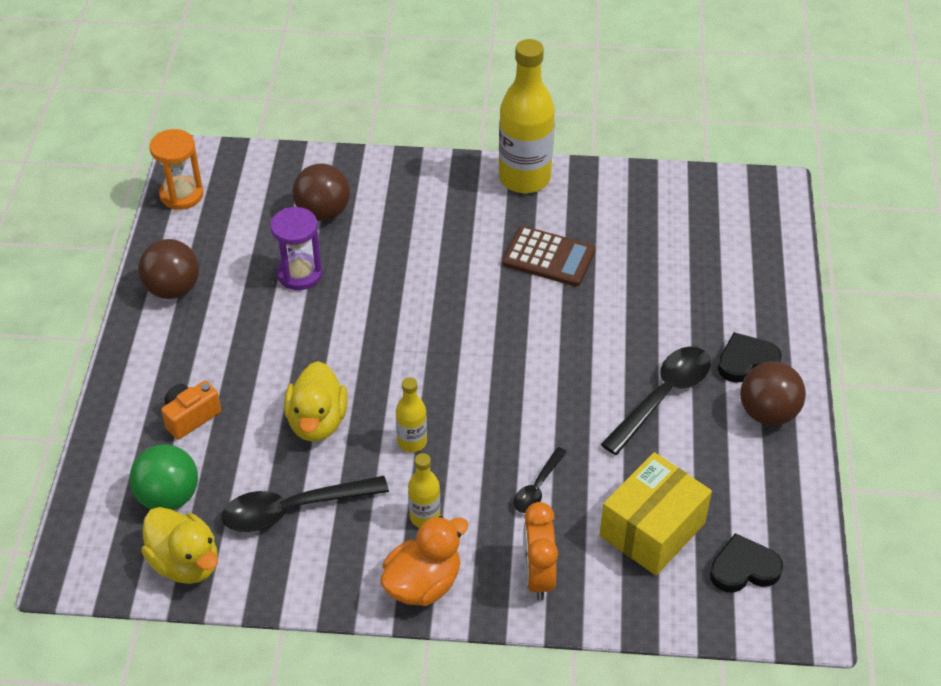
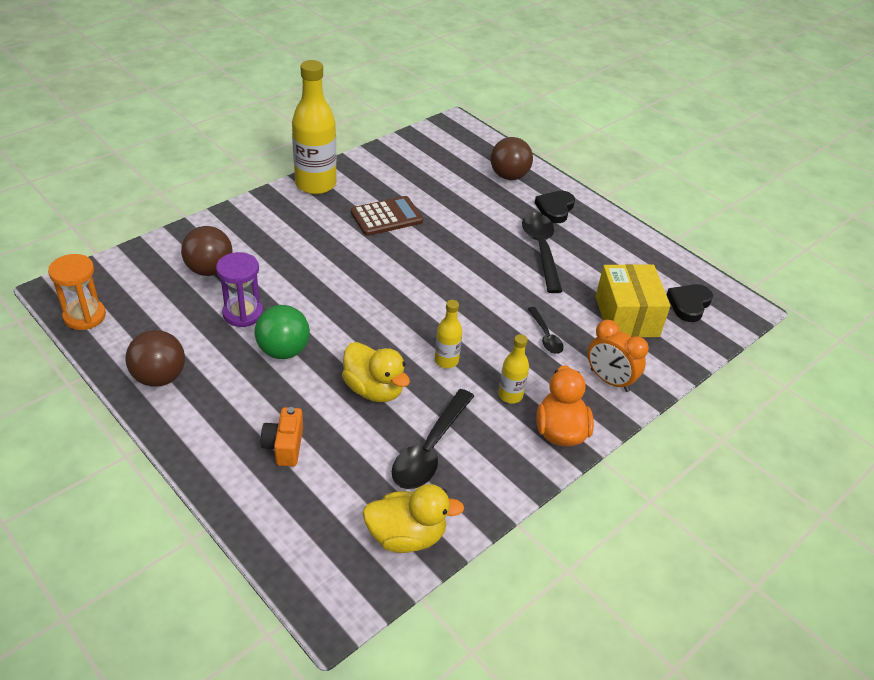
camera: 50 degrees left, 5 degrees down
green ball [130,444,198,510] -> green ball moved to [255,305,310,359]
brown ball [740,362,806,426] -> brown ball moved to [490,137,533,180]

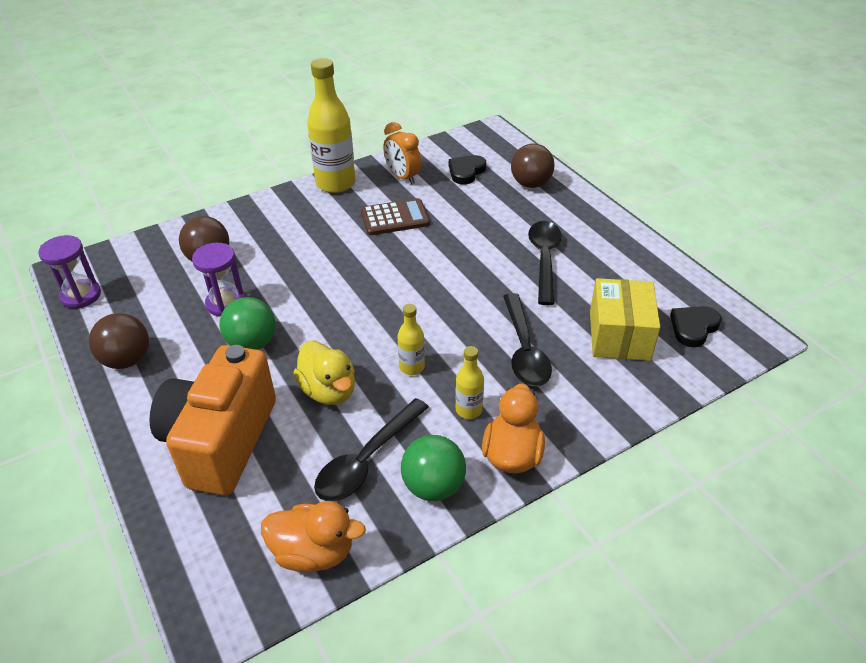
camera: 15 degrees right, 0 degrees up
orange hourglass [48,254,106,330] -> purple hourglass [38,235,101,309]
orange camera [261,407,303,466] -> orange camera [149,345,276,496], size x2.39
yellow duck [362,484,464,553] -> orange duck [261,501,366,572]
black spoon [528,307,564,354] -> black spoon [503,293,552,386], size x1.81
black heart [535,191,575,223] -> black heart moved to [449,155,486,184]
orange clock [588,320,649,392] -> orange clock moved to [383,122,421,184]
none -> green ball [401,435,466,501]

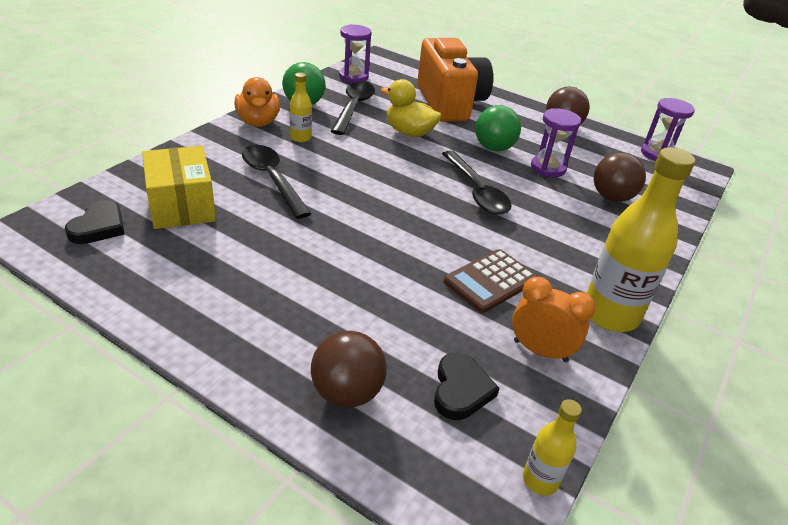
camera: 150 degrees right, 5 degrees down
orange duck [261,501,366,572] -> purple hourglass [339,24,371,83]
yellow bottle [397,304,425,375] -> yellow bottle moved to [523,399,582,495]
black spoon [528,221,562,305] -> black spoon moved to [442,150,512,215]

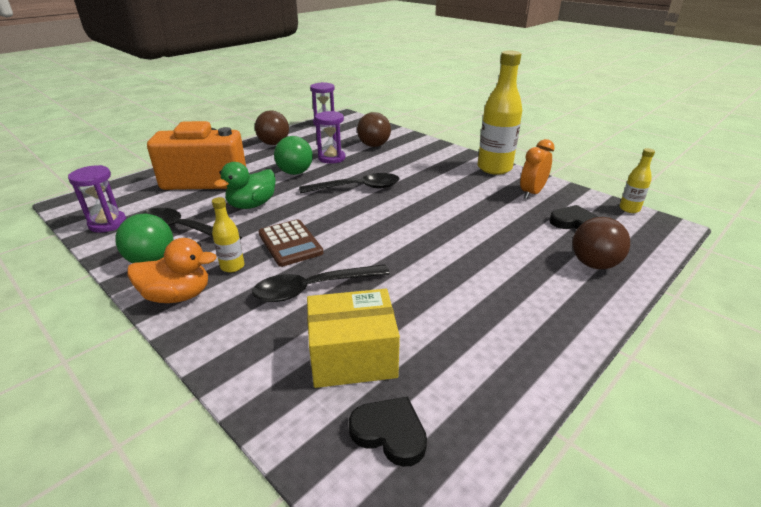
camera: 75 degrees left, 5 degrees down
yellow duck [381,79,441,137] -> green duck [213,162,275,209]
brown calculator [444,249,538,313] -> brown calculator moved to [259,219,323,267]

